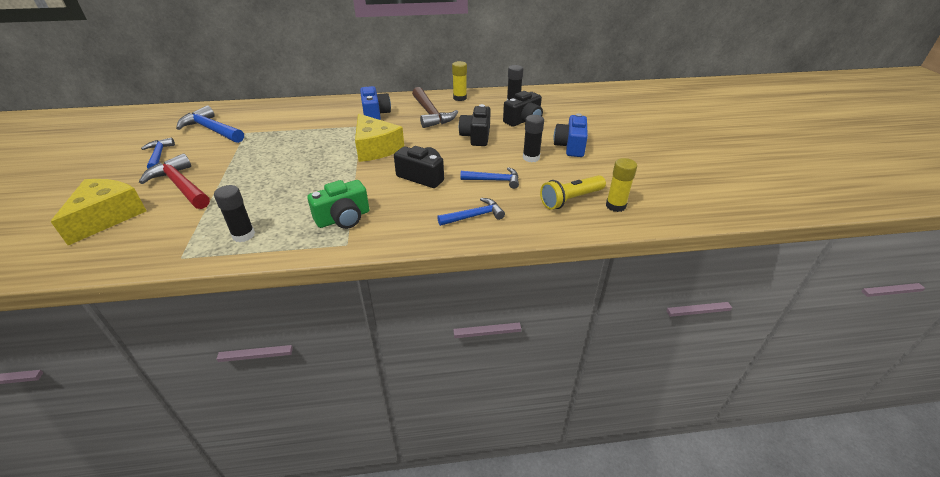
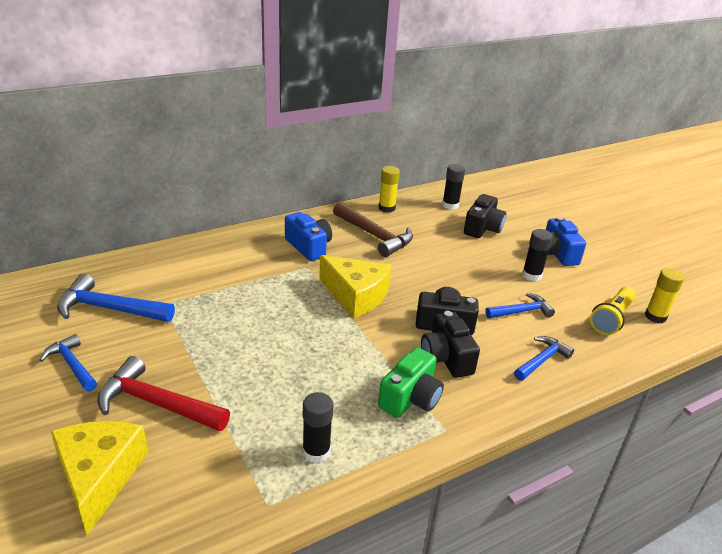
camera: 25 degrees left, 5 degrees down
black camera [459,104,491,146] -> black camera moved to [421,311,480,378]

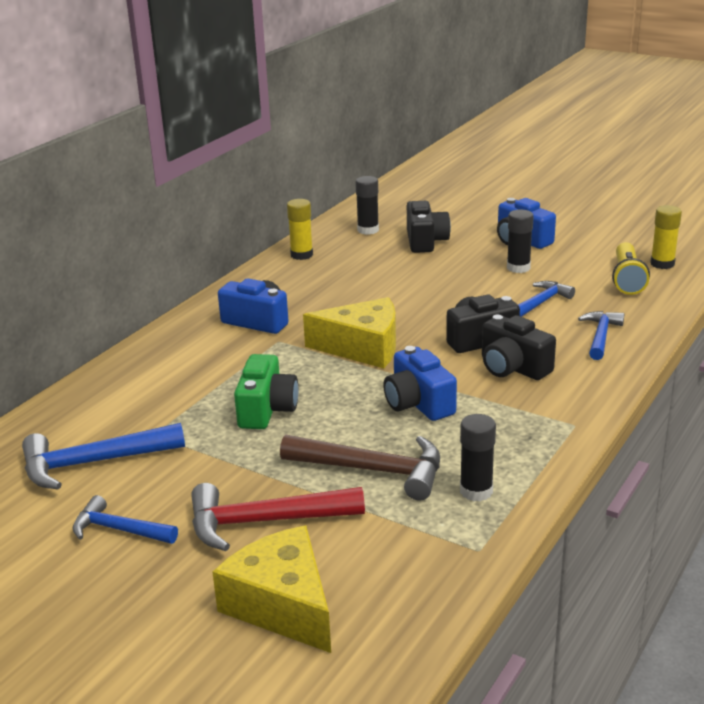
camera: 25 degrees left, 5 degrees down
brown hammer [333,202,413,257] -> brown hammer moved to [280,434,440,501]
green camera [378,347,444,417] -> green camera moved to [234,354,298,429]
none -> blue camera [383,346,457,421]

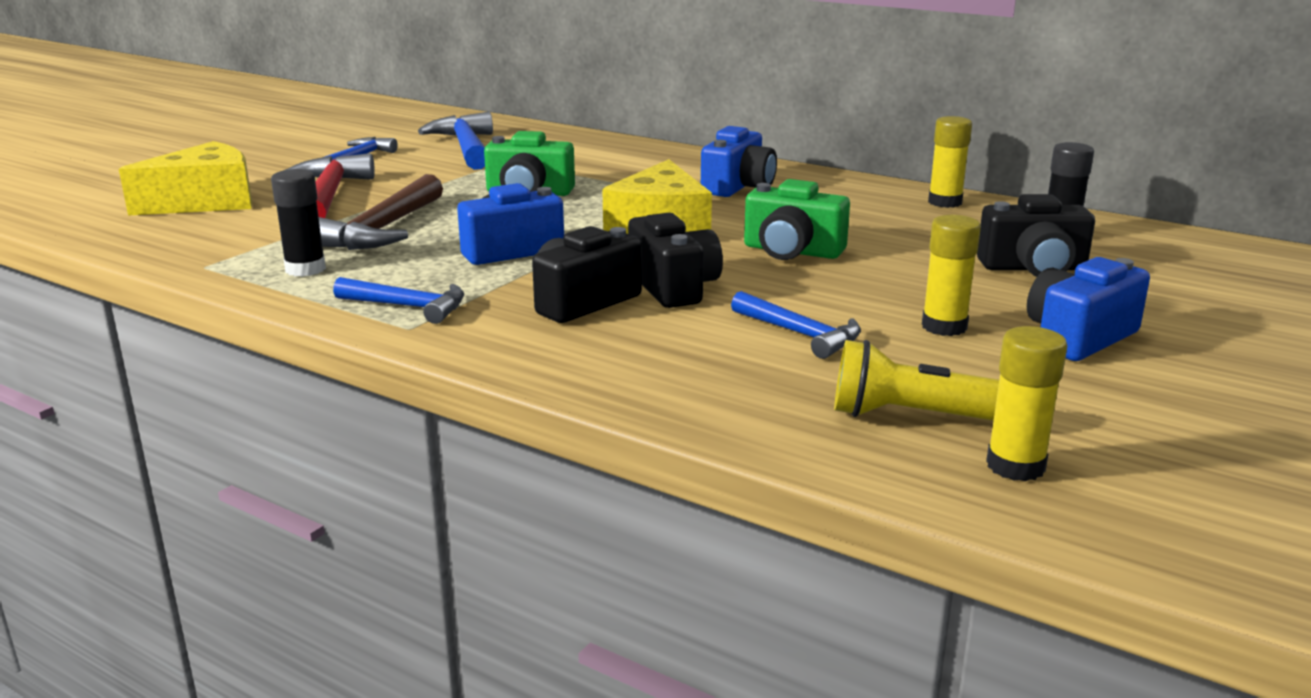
camera: 90 degrees right, 5 degrees down
black glue stick [507,210,534,273] -> yellow glue stick [922,215,981,336]
blue hammer [578,311,624,360] -> blue hammer moved to [333,277,464,324]
none -> green camera [744,179,850,260]

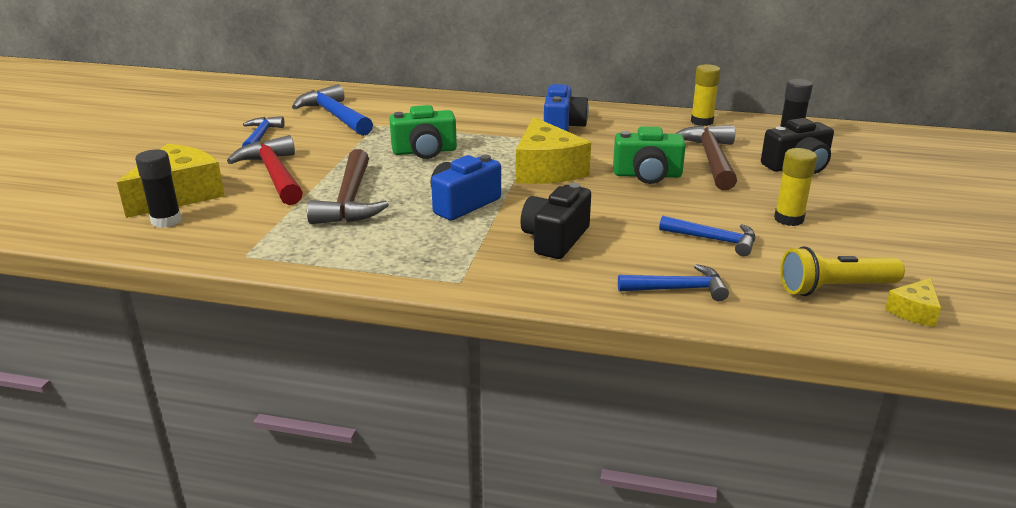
camera: 20 degrees left, 5 degrees up
black glue stick [271,169,326,277] -> black glue stick moved to [135,149,182,228]
blue hammer [333,277,464,324] -> blue hammer moved to [618,264,729,301]
black camera [628,213,723,308] -> none
yellow glue stick [986,326,1067,481] -> yellow cheese [885,278,941,327]
blue camera [1027,257,1150,361] -> none
none -> brown hammer [675,125,737,190]

